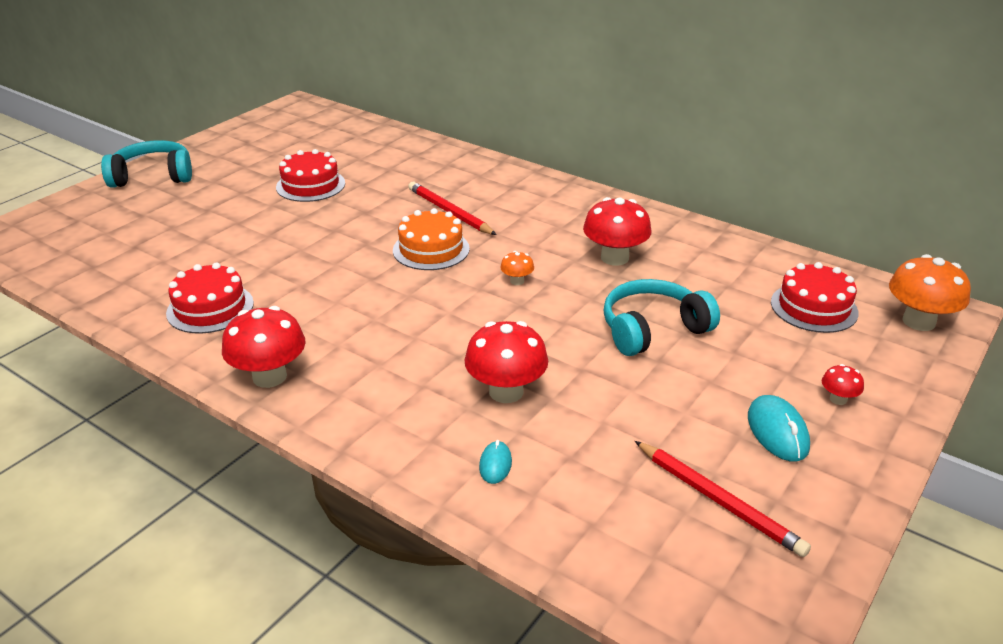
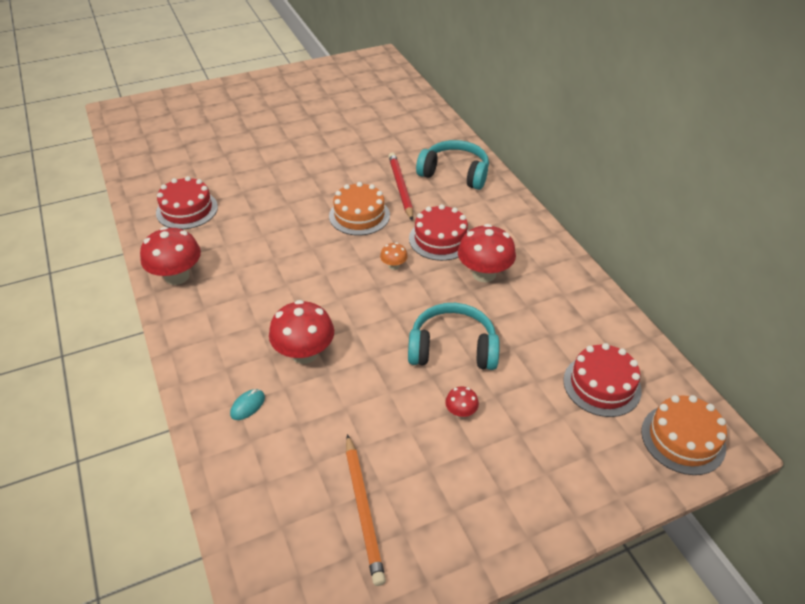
camera: 30 degrees right, 10 degrees up
turquoise headphones [101,140,192,188] -> turquoise headphones moved to [416,140,489,190]
red cake [276,149,345,202] -> red cake moved to [409,204,468,261]
red pencil [635,441,811,557] -> orange pencil [346,434,386,586]
turquoise mouse [748,395,810,462] -> none
red mushroom [822,364,864,405] -> red mushroom moved to [445,386,479,418]
orange mushroom [889,254,971,331] -> orange cake [641,395,727,475]

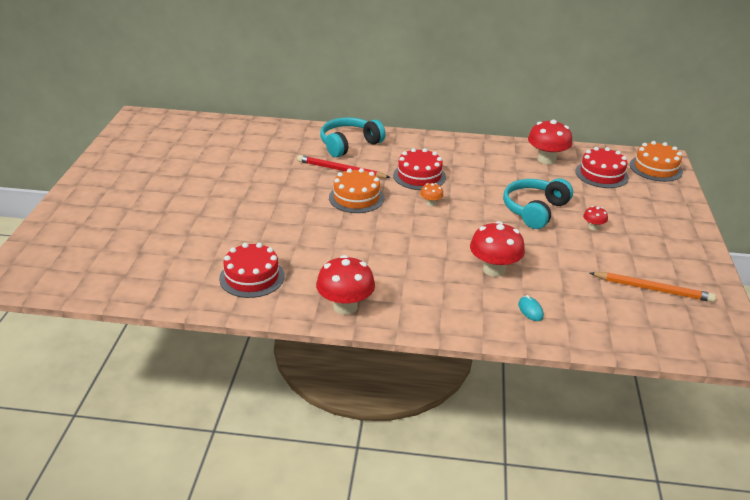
camera: 60 degrees left, 10 degrees down
red mushroom [458,224,516,282] -> red mushroom moved to [528,120,573,164]

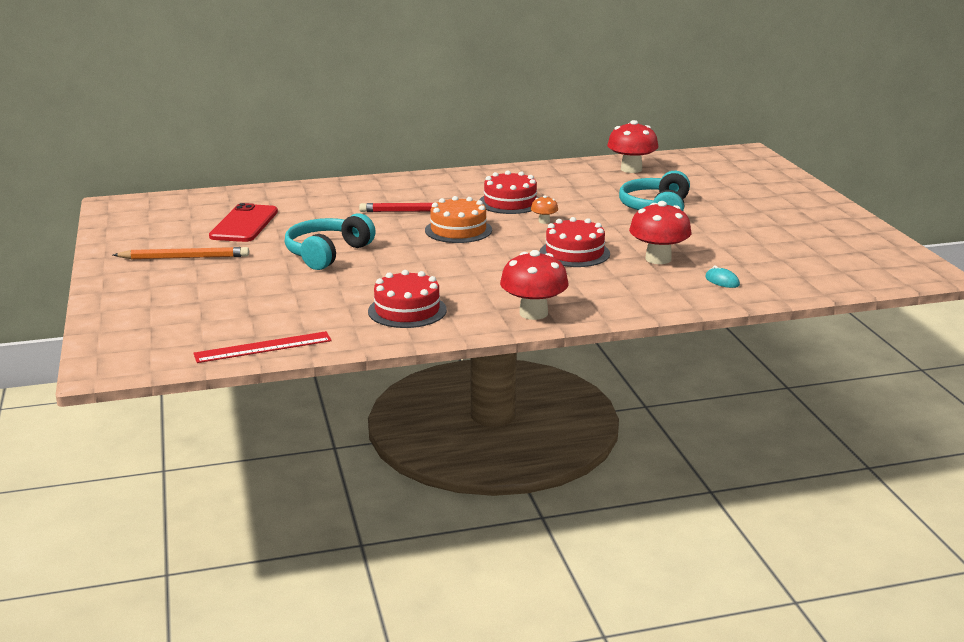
camera: 20 degrees left, 10 degrees down
turquoise headphones [320,117,386,157] -> turquoise headphones moved to [285,213,376,270]
red cake [575,147,629,188] -> red cake moved to [540,217,610,267]
red mushroom [583,206,608,230] -> none
orange pencil [590,272,716,302] -> orange pencil moved to [113,247,249,259]
orange cake [630,141,683,182] -> none
none -> red ruler [193,331,332,363]
none -> red phone [209,203,278,242]

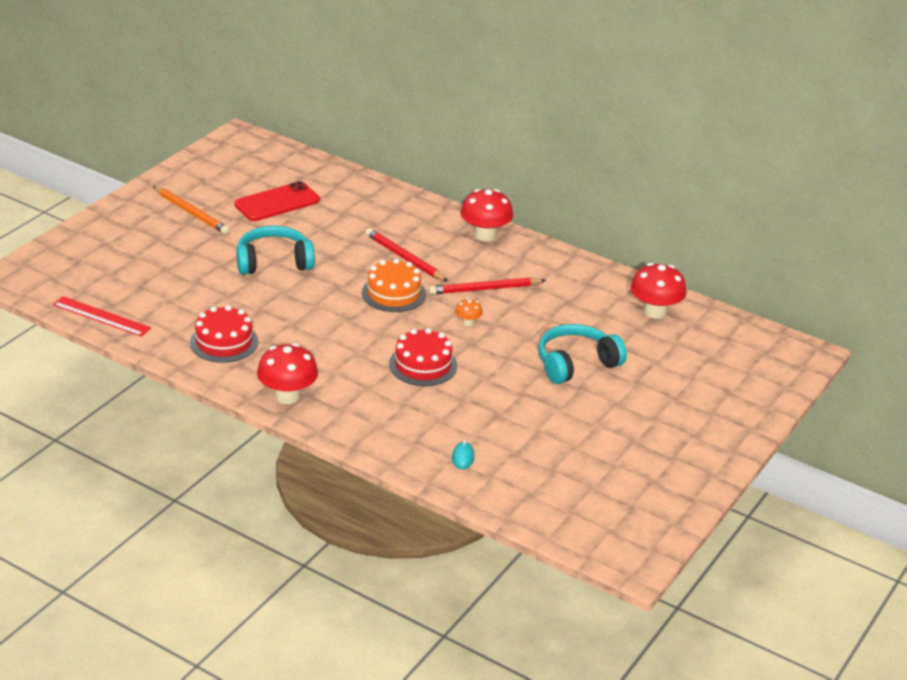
camera: 45 degrees right, 10 degrees up
red cake [479,170,539,214] -> red pencil [428,277,546,295]
red mushroom [629,201,691,264] -> red mushroom moved to [461,189,513,241]

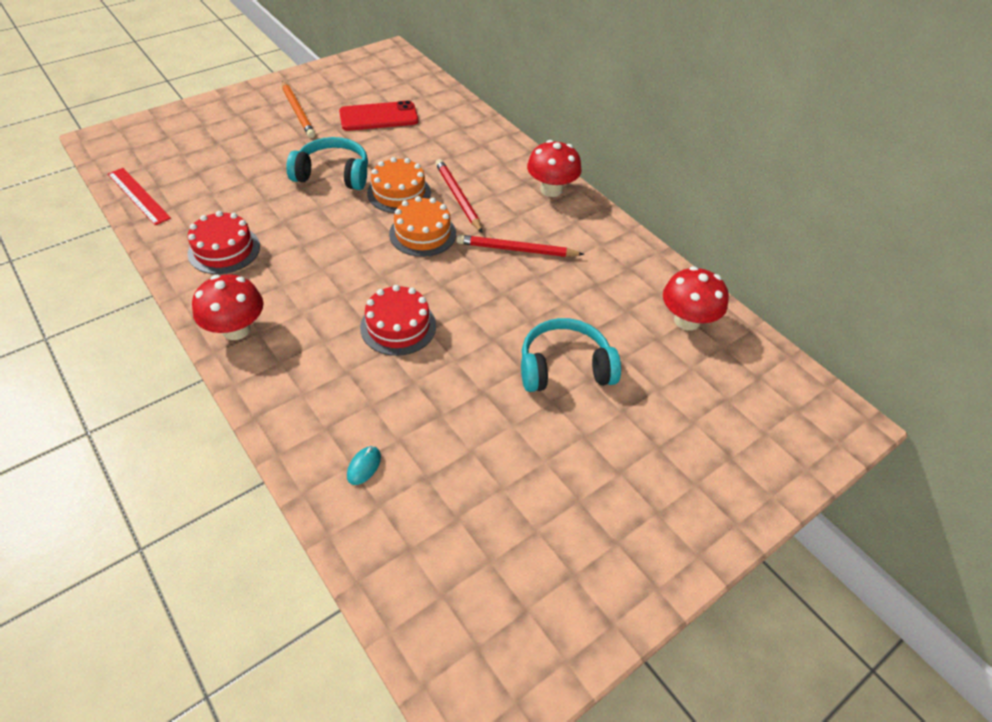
camera: 20 degrees right, 15 degrees up
orange mushroom [455,298,483,326] -> none
none -> orange cake [367,157,431,213]

